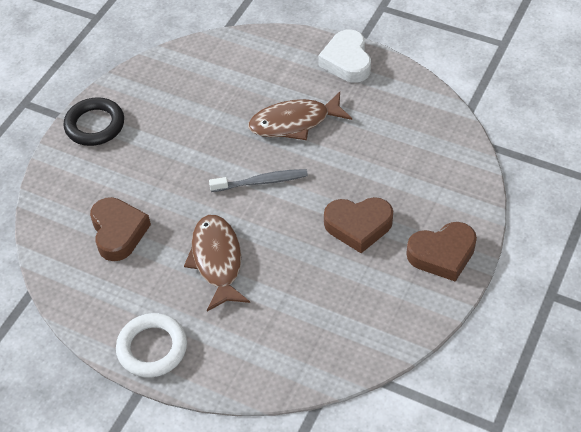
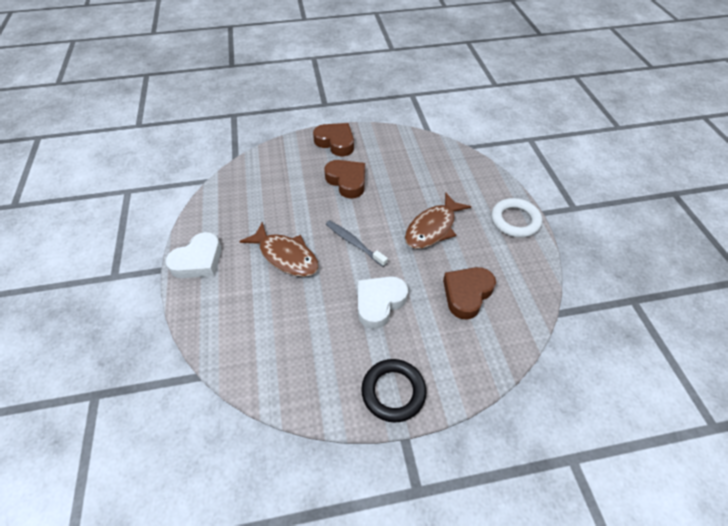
camera: 130 degrees left, 0 degrees up
none -> white heart [358,276,408,329]

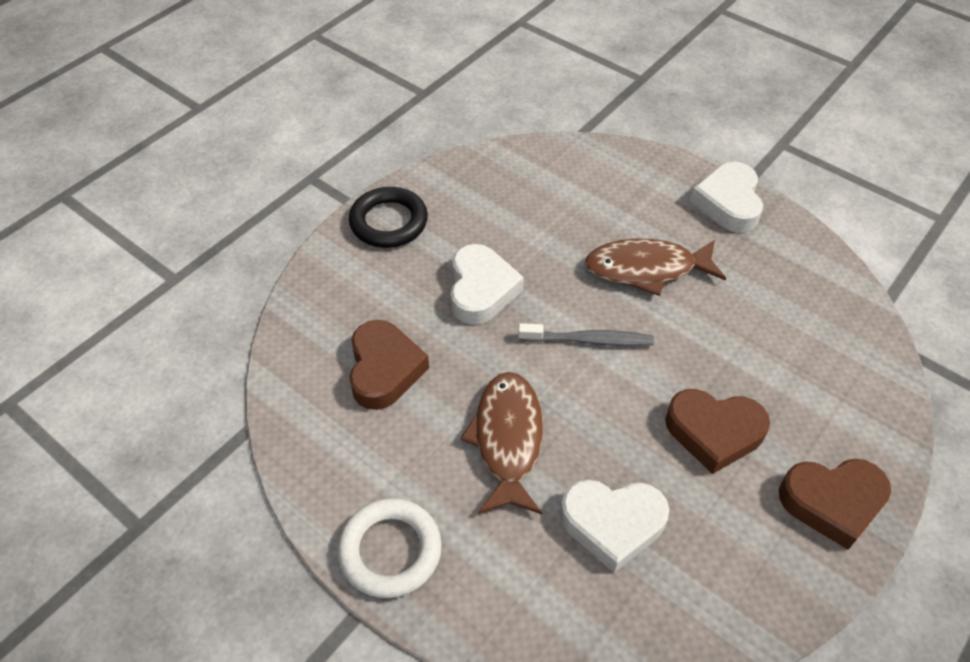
camera: 140 degrees right, 0 degrees up
none -> white heart [560,480,669,573]

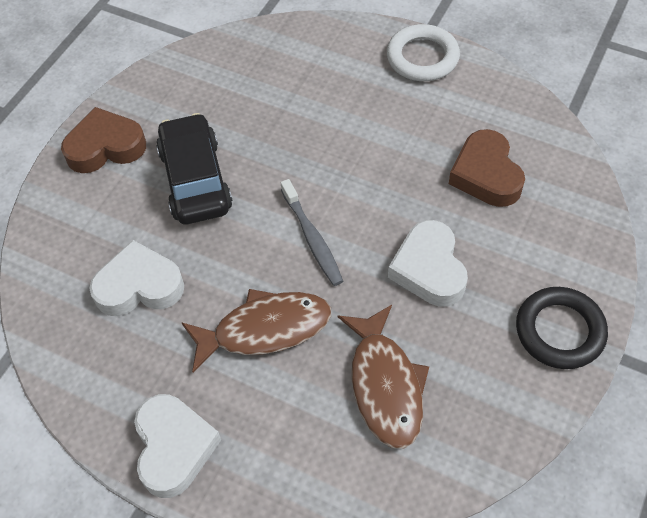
camera: 170 degrees right, 5 degrees up
brown fish [460,372,543,514] -> brown fish moved to [338,305,429,449]
grey toothbrush [518,323,654,346] -> grey toothbrush turned 105 degrees counterclockwise [281,179,343,286]
white heart [560,480,669,573] -> white heart moved to [89,240,184,316]
brown heart [665,389,770,474] -> black car [156,113,233,224]

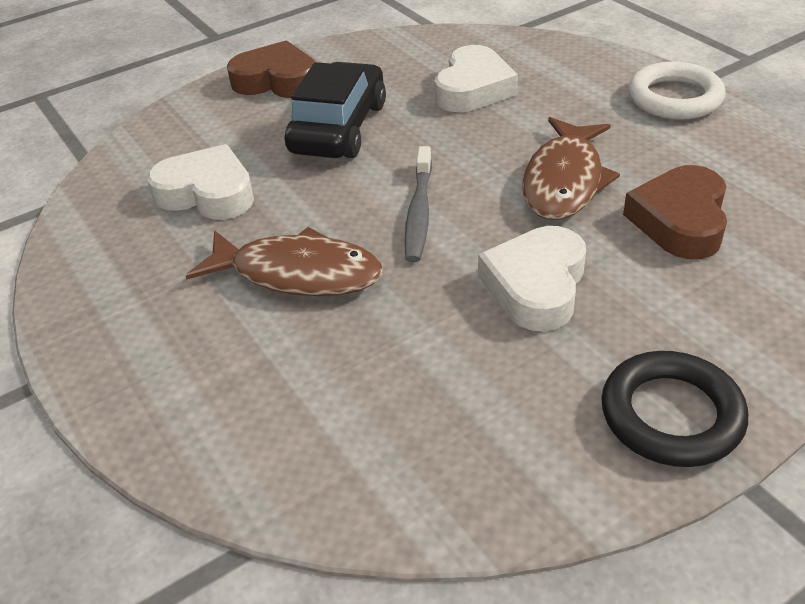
camera: 30 degrees right, 15 degrees down
white heart [134,394,221,498] -> white heart moved to [435,45,518,112]
brown fish [338,305,429,449] -> brown fish moved to [522,117,620,220]

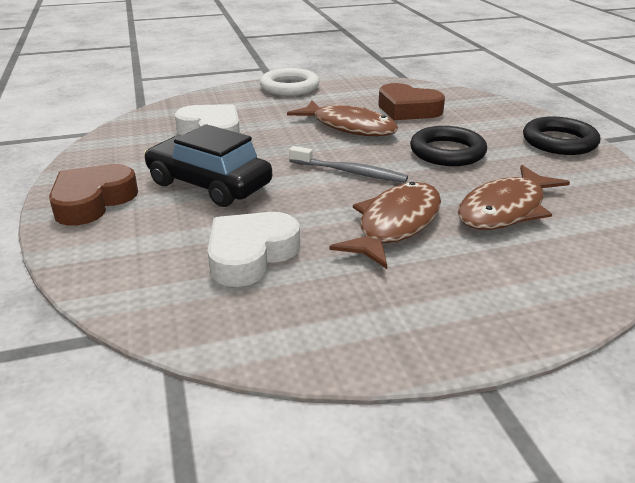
camera: 75 degrees left, 10 degrees down
white heart [478,226,586,331] -> black ring [410,126,487,166]
none -> brown fish [458,165,570,230]

